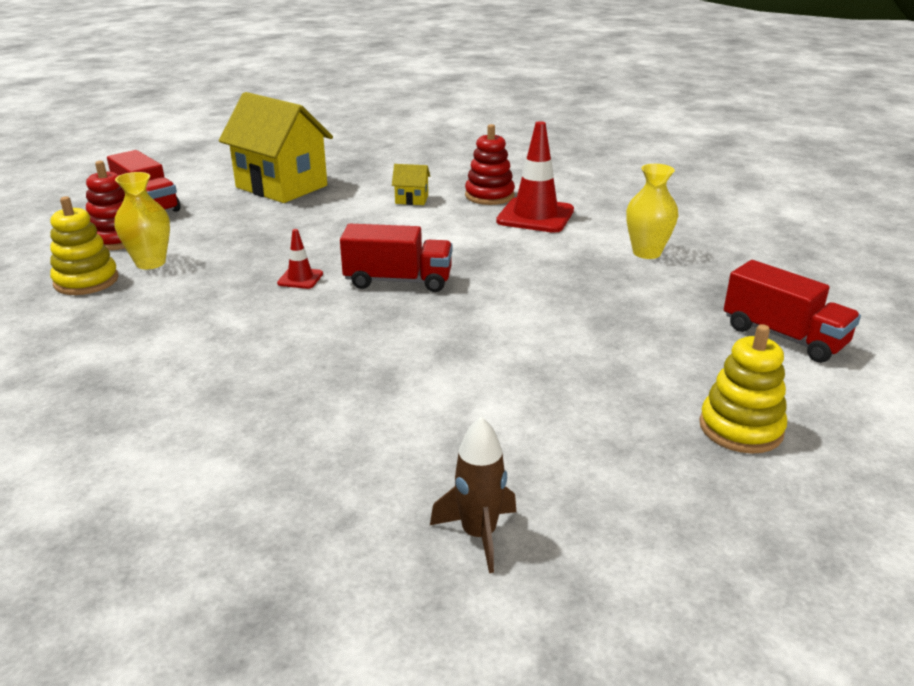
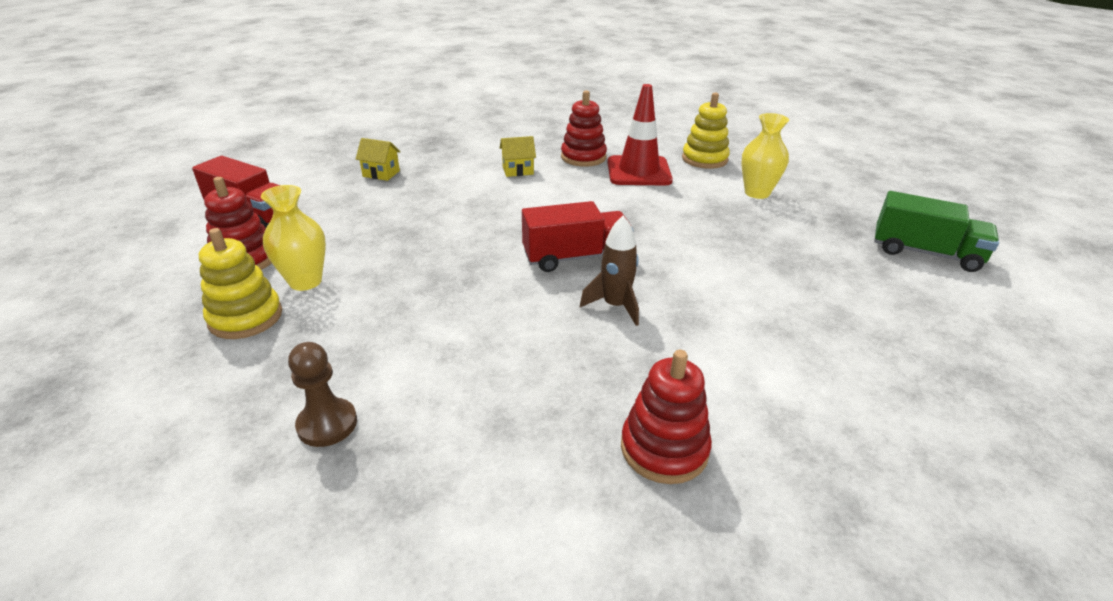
camera: 20 degrees left, 5 degrees up
yellow house [219,92,333,203] -> yellow house [356,138,400,181], size x0.40
red traffic cone [277,229,323,289] -> none
brown rocket [430,416,516,573] -> brown rocket moved to [580,216,639,326]
yellow stacking toy [699,324,787,454] -> yellow stacking toy moved to [682,93,730,169]
red truck [724,260,861,363] -> green truck [874,191,999,272]
none -> brown pawn [288,342,357,447]
none -> red stacking toy [621,350,712,484]

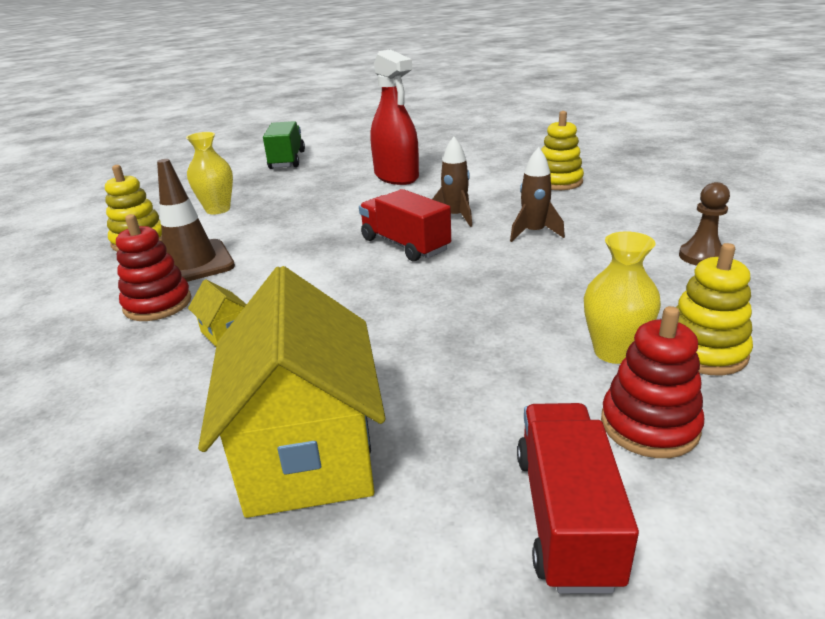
camera: 115 degrees left, 5 degrees down
yellow house [356,138,400,181] -> yellow house [198,266,386,518], size x2.48
red traffic cone [607,84,673,185] -> brown traffic cone [157,159,235,282]
red stacking toy [621,350,712,484] -> yellow stacking toy [541,111,584,190]
none -> red spray bottle [371,49,419,185]
none -> brown rocket [510,147,565,242]

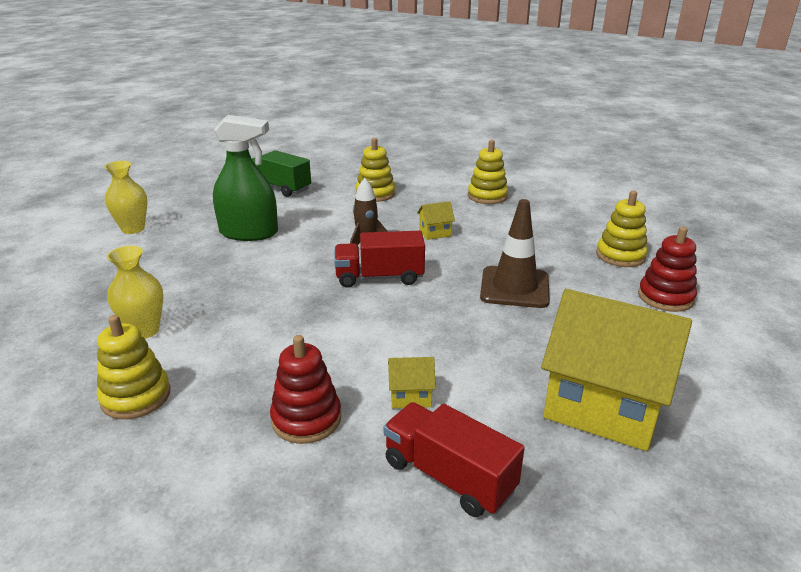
camera: 55 degrees left, 0 degrees up
brown traffic cone [157,159,235,282] -> brown traffic cone moved to [480,199,550,308]
green truck [263,121,305,169] -> green truck moved to [252,150,311,197]
red spray bottle [371,49,419,185] -> green spray bottle [213,115,278,241]
brown rocket [510,147,565,242] -> yellow house [417,201,455,240]
red truck [517,403,639,593] -> red truck moved to [383,402,525,517]
yellow vase [584,231,661,364] -> yellow vase moved to [104,161,147,234]
brown pawn [679,182,730,266] -> none
none -> yellow stacking toy [468,140,508,204]

